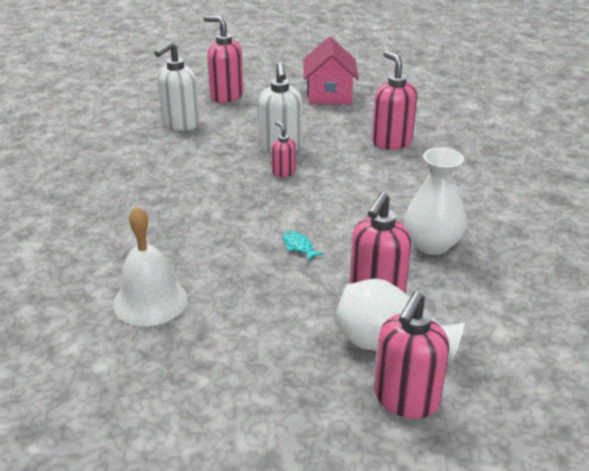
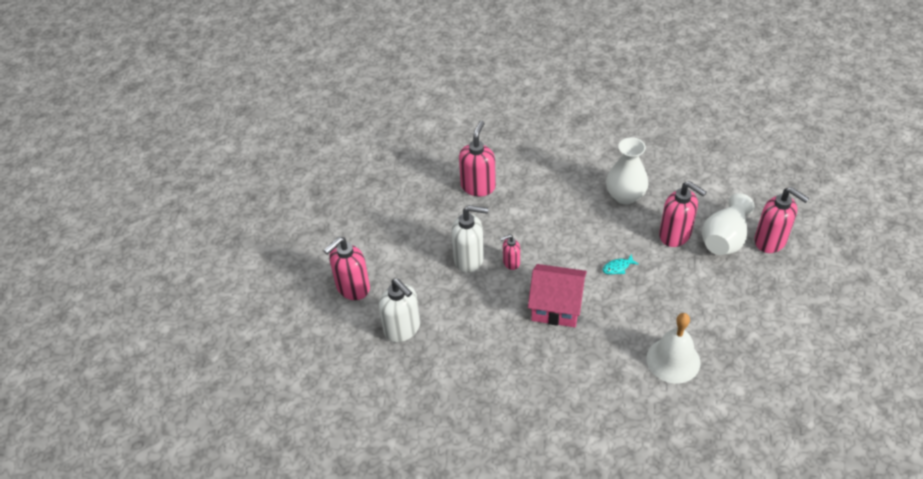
camera: 75 degrees left, 15 degrees up
pink house [303,37,359,104] -> pink house moved to [528,264,587,327]
pink soap dispenser [372,51,417,150] -> pink soap dispenser turned 120 degrees clockwise [459,120,496,196]

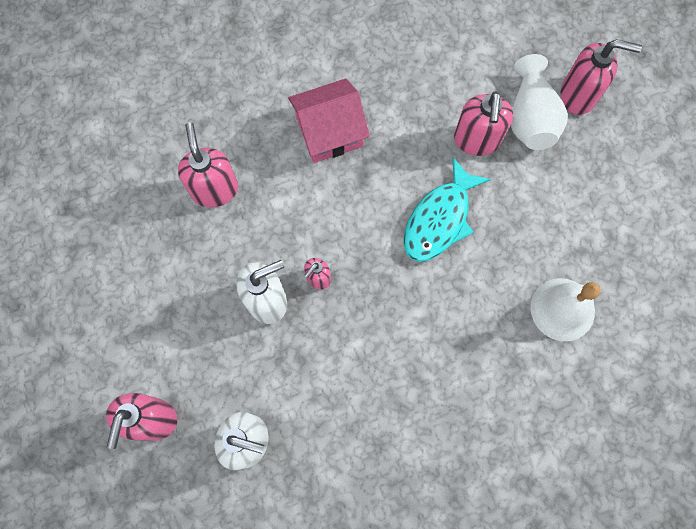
camera: 35 degrees left, 25 degrees up
pink house [528,264,587,327] -> pink house moved to [288,78,370,163]
turquoise fish [603,254,639,274] -> turquoise fish [404,157,491,262], size x2.45
white vase [606,137,649,204] -> none
pink soap dispenser [659,181,706,247] -> pink soap dispenser turned 90 degrees clockwise [454,91,513,156]

